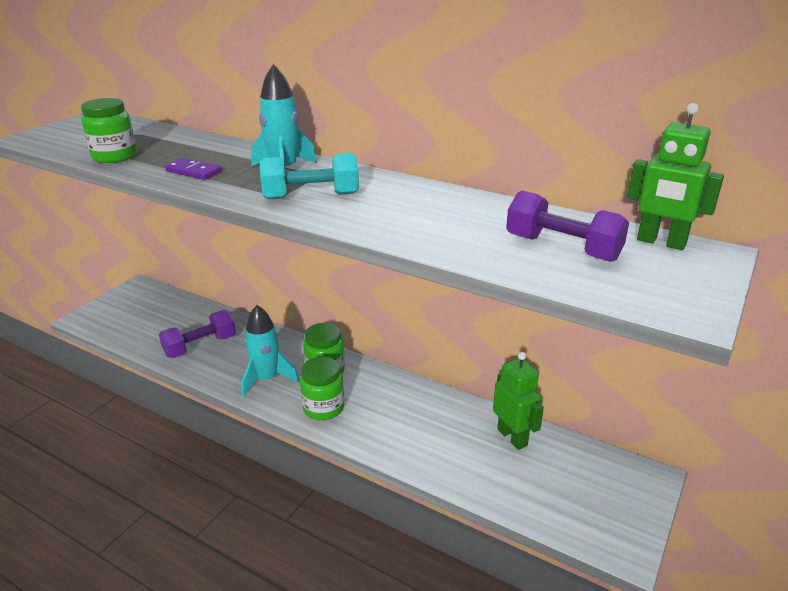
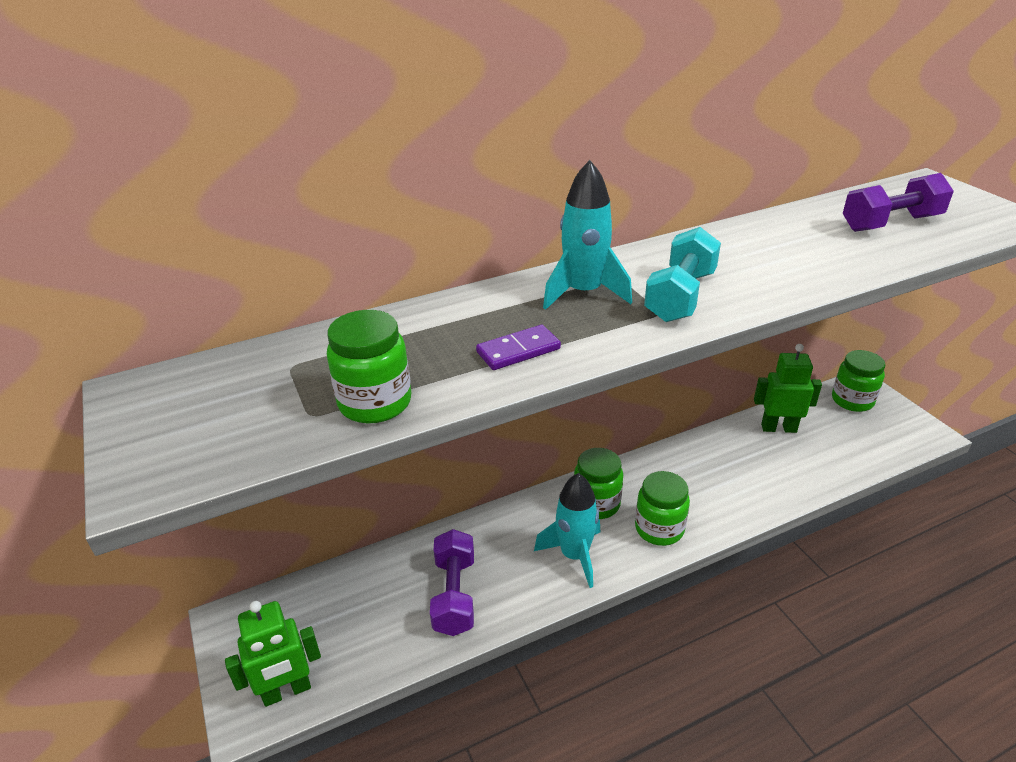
camera: 55 degrees left, 5 degrees up
green robot [627,103,724,250] -> green robot moved to [225,601,321,707]
none -> green jar [832,350,886,412]

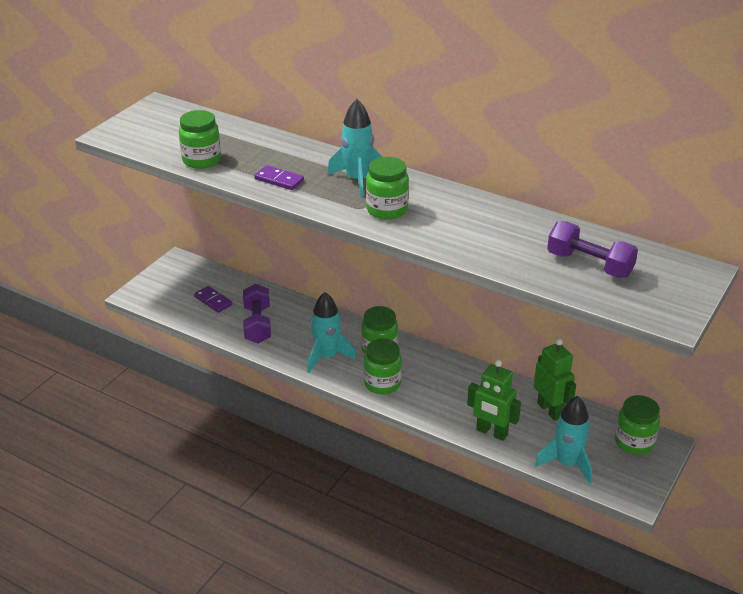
camera: 55 degrees right, 0 degrees up
green robot [225,601,321,707] -> green robot moved to [467,360,521,441]
purple dumbbell [430,529,474,636] -> purple dumbbell turned 60 degrees counterclockwise [243,284,271,344]
turquoise dumbbell [644,227,721,322] -> green jar [366,157,409,220]
none -> purple domino [194,286,233,313]
none -> turquoise rocket [535,396,592,484]

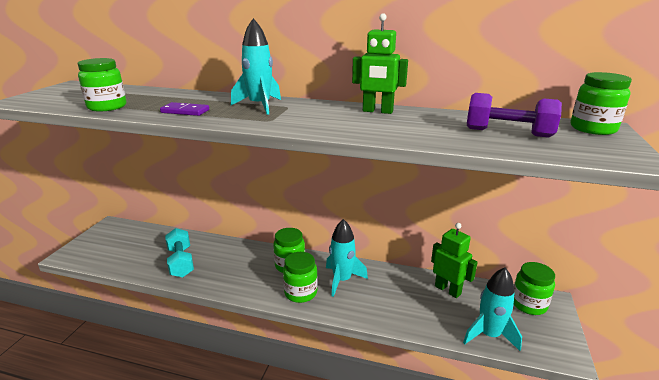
camera: 15 degrees left, 10 degrees down
purple domino [194,286,233,313] -> none
purple dumbbell [243,284,271,344] -> turquoise dumbbell [165,228,194,277]
turquoise rocket [307,292,356,373] -> turquoise rocket moved to [326,219,368,297]
green jar [366,157,409,220] -> green jar moved to [571,72,632,135]
green robot [467,360,521,441] -> green robot moved to [352,13,408,114]

